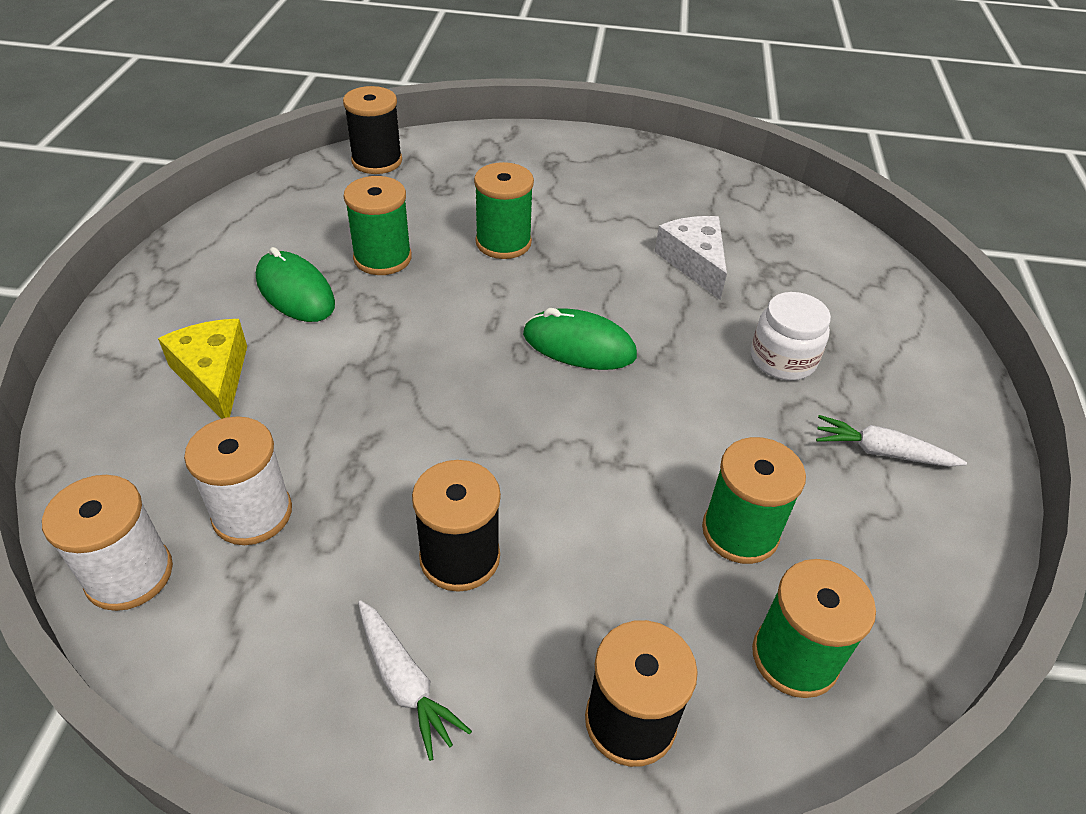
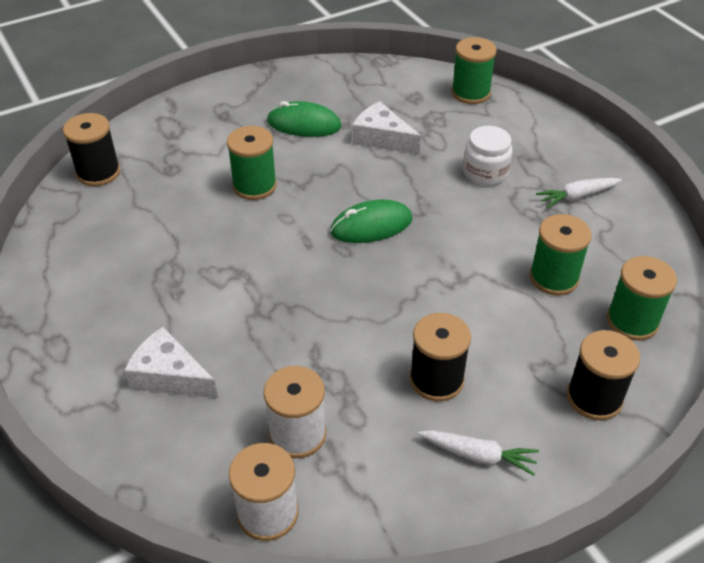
camera: 35 degrees left, 0 degrees up
yellow cheese [158,319,247,419] -> white cheese [124,327,218,398]
green mouse [256,247,335,322] -> green mouse moved to [267,101,341,137]
green spool [344,176,412,275] -> green spool moved to [451,37,497,104]

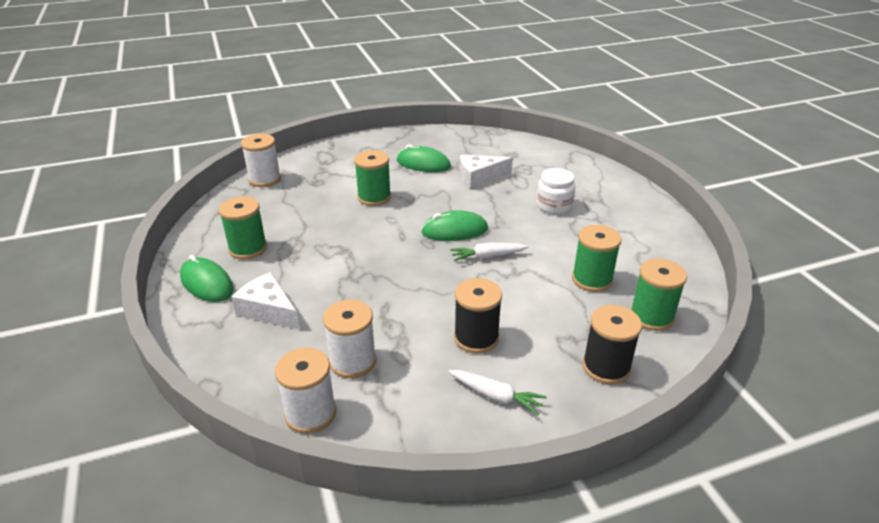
camera: 10 degrees right, 10 degrees down
black spool [63,113,120,186] -> white spool [241,134,281,187]
white cheese [352,102,421,155] -> white cheese turned 60 degrees counterclockwise [460,155,513,189]
green spool [451,37,497,104] -> green spool moved to [219,196,267,259]
white carrot [536,178,622,208] -> white carrot moved to [450,243,529,261]
none -> green mouse [180,255,234,302]

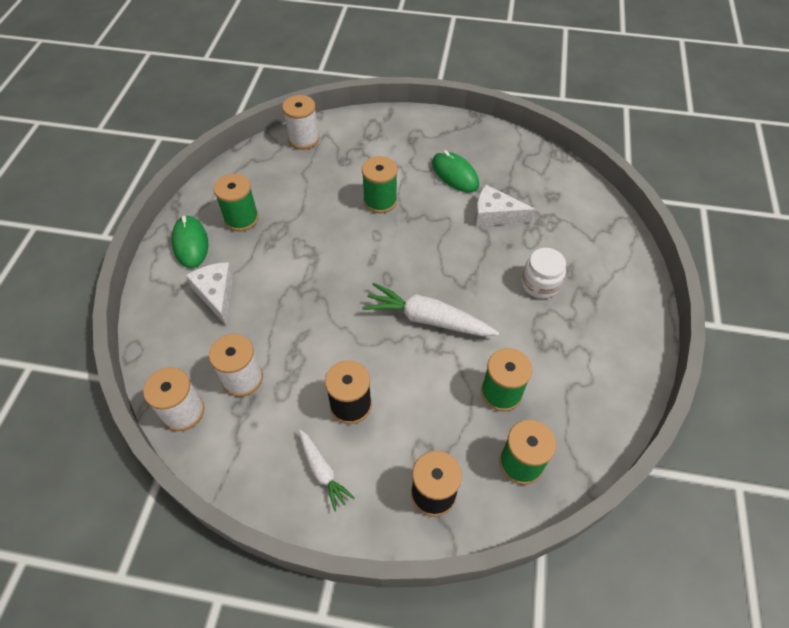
camera: 30 degrees right, 20 degrees up
green mouse [421,210,488,241] -> none
white carrot [450,243,529,261] -> white carrot [362,283,499,337], size x1.72

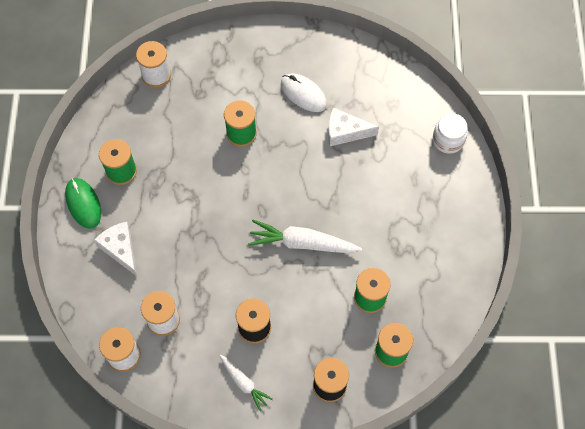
camera: 10 degrees left, 10 degrees up
green mouse [432,150,479,192] -> white mouse [281,73,327,112]
white jar [521,248,566,299] -> white jar moved to [433,113,468,154]

